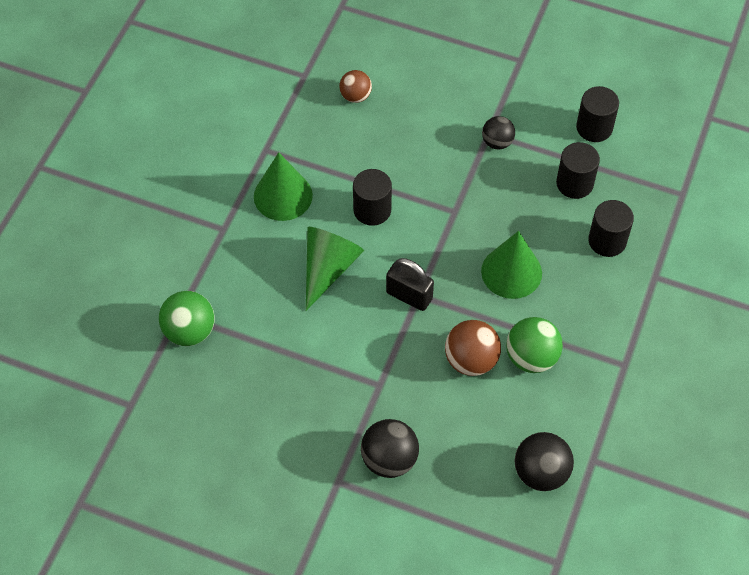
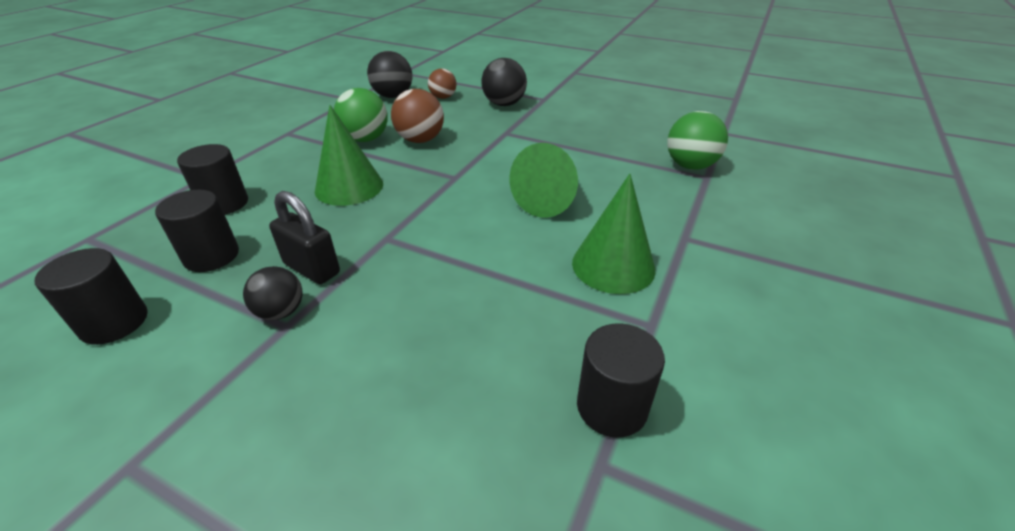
camera: 175 degrees left, 20 degrees down
brown ball [339,70,372,103] -> brown ball moved to [428,68,456,99]
black cylinder [353,169,392,226] -> black cylinder moved to [577,323,665,438]
black padlock [386,258,434,311] -> black padlock moved to [269,191,340,284]

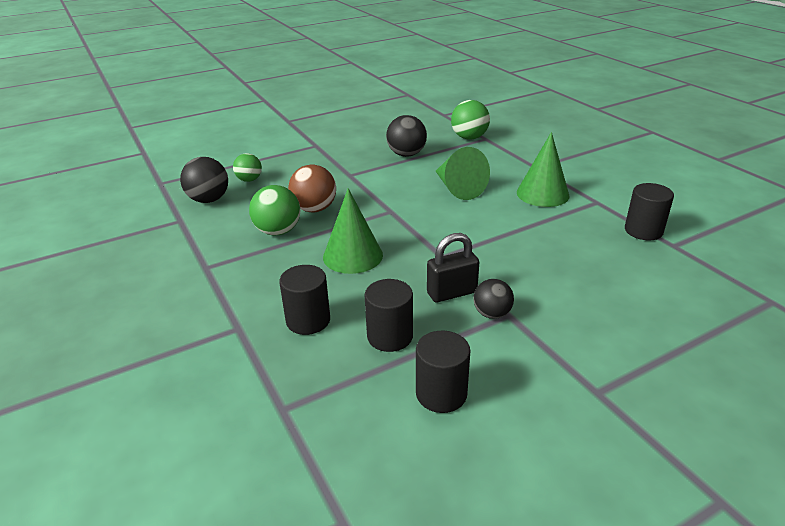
camera: 55 degrees left, 5 degrees down
brown ball [428,68,456,99] -> green ball [233,153,262,182]
black ball [481,58,527,106] -> black ball moved to [386,115,427,157]

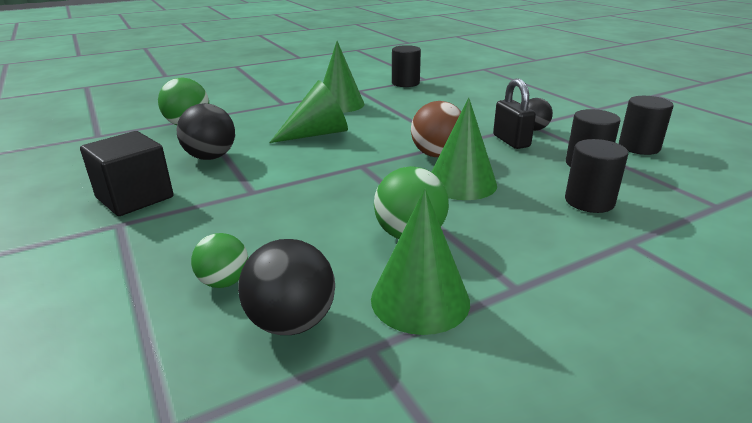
camera: 90 degrees left, 5 degrees down
brown ball [288,165,336,212] -> brown ball moved to [411,101,461,157]
none -> black cube [80,131,174,216]
none -> green cone [371,188,470,335]

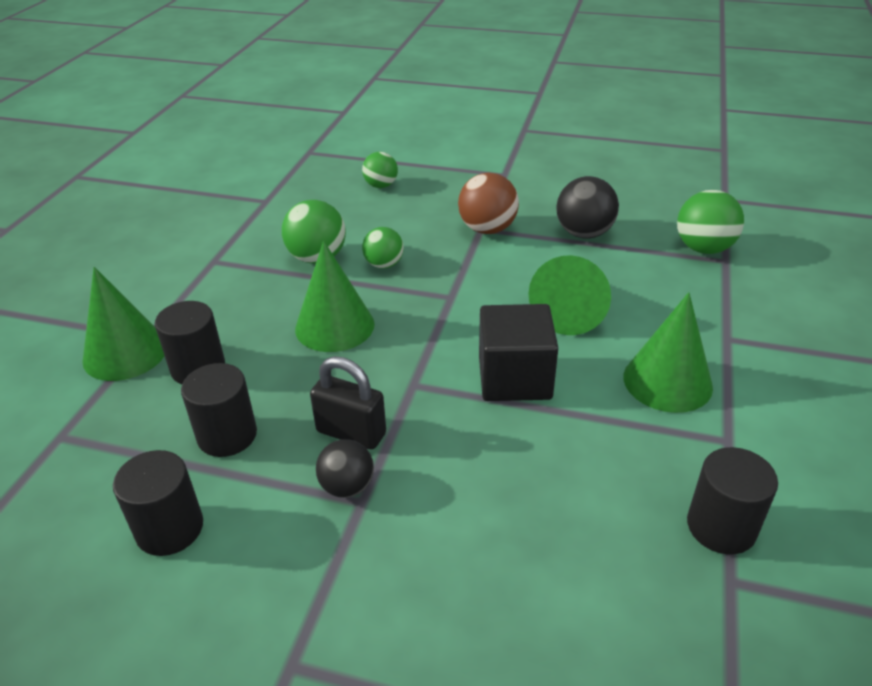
camera: 135 degrees right, 10 degrees up
black cube [80,131,174,216] -> black cube moved to [479,304,558,401]
black ball [238,239,335,335] -> none
green cone [371,188,470,335] -> green cone moved to [83,267,164,381]
brown ball [411,101,461,157] -> brown ball moved to [458,173,519,234]
none -> green ball [362,227,404,269]

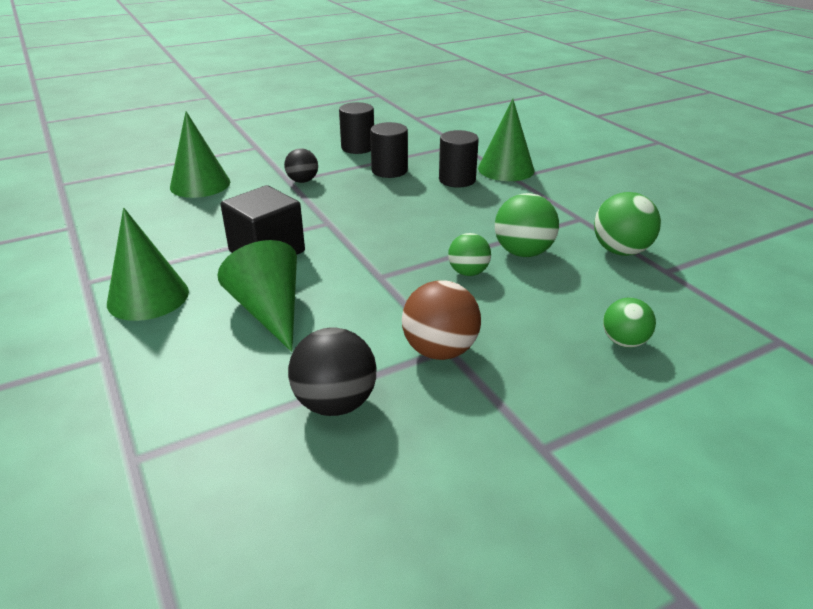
camera: 135 degrees right, 5 degrees down
green cone [295,241,375,352] -> green cone moved to [170,111,230,198]
black padlock [310,356,386,450] -> none
green ball [677,190,744,254] -> green ball moved to [594,192,661,256]
black cylinder [687,447,778,555] -> none

